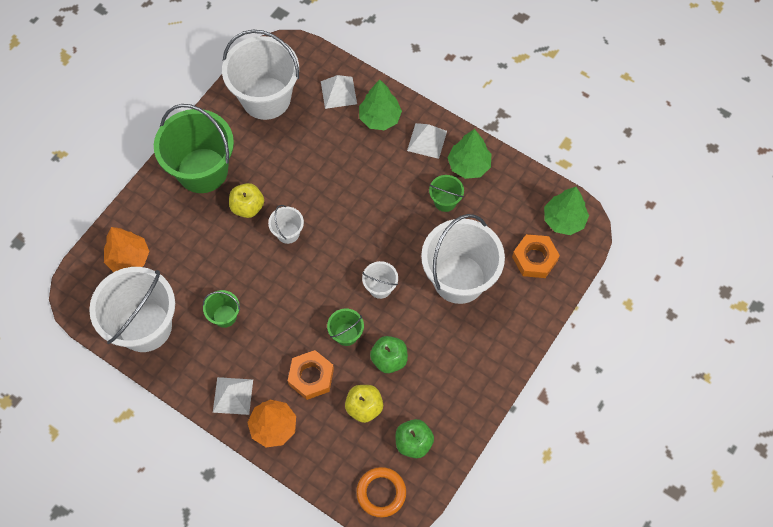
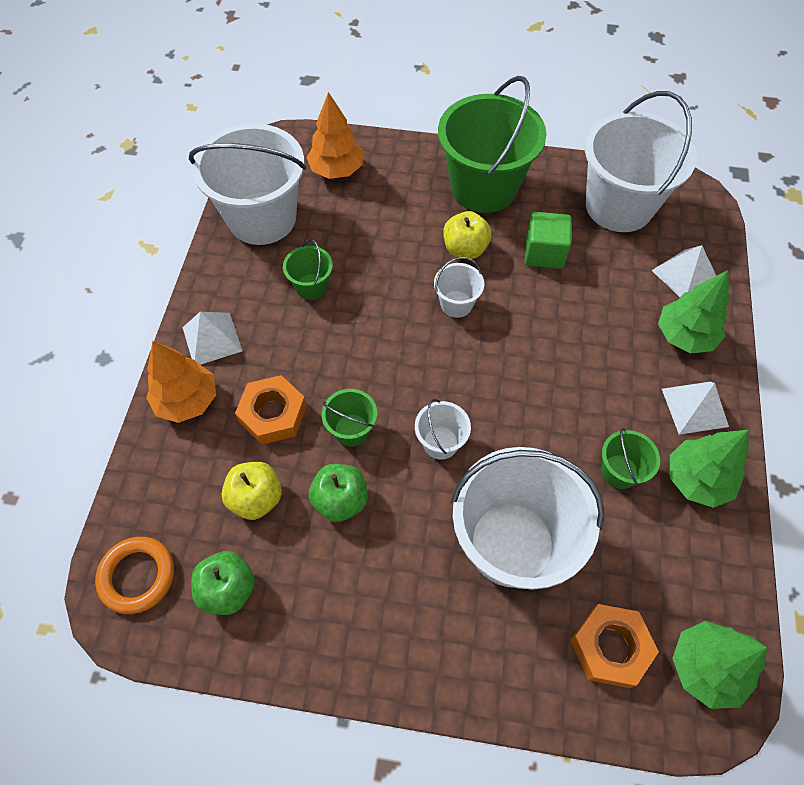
camera: 65 degrees right, 5 degrees down
none -> green cube [525,212,571,269]

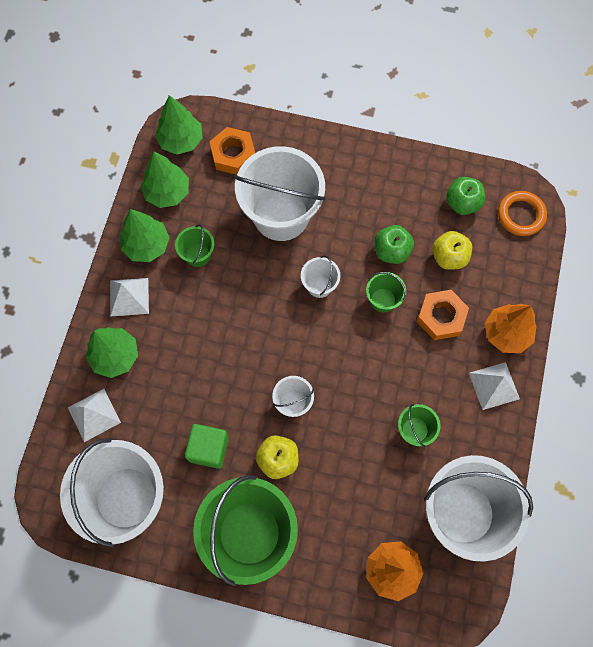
camera: 175 degrees left, 10 degrees up
none -> green tree [141,152,189,208]

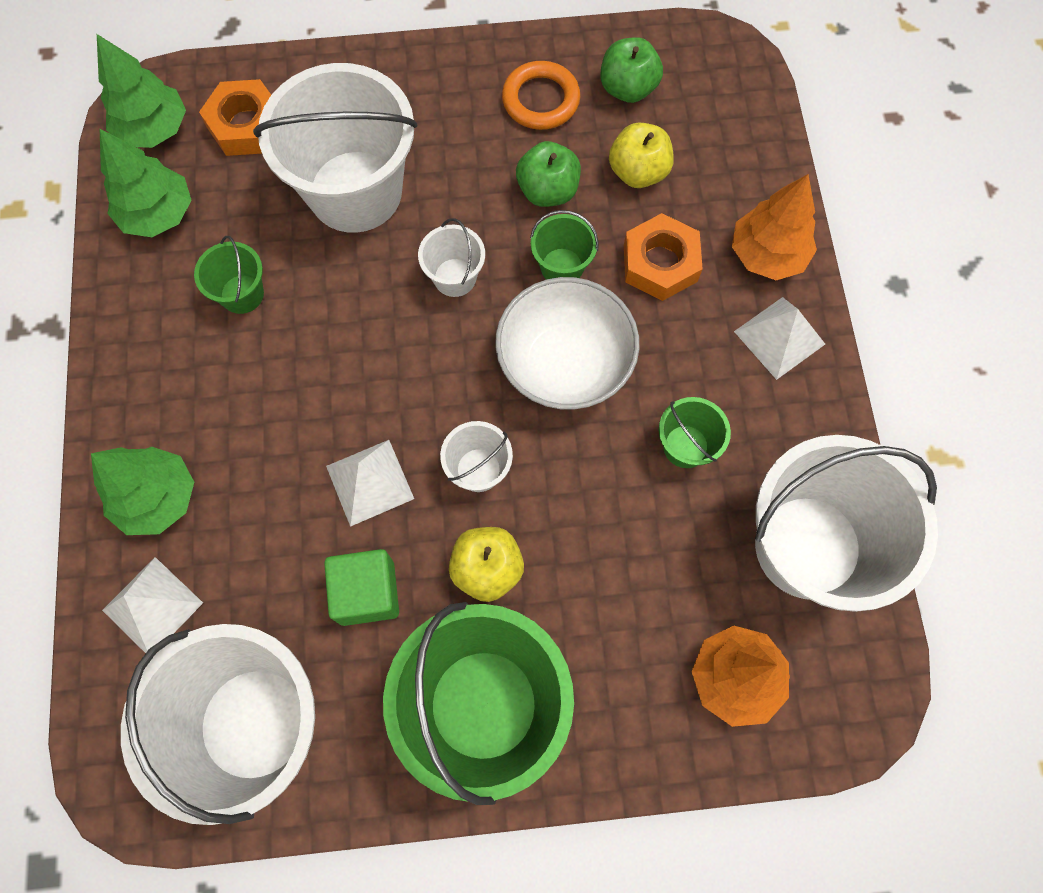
camera: 20 degrees left, 0 degrees up
white pyramid [110,278,149,317] -> white pyramid moved to [326,440,414,527]
green tree [120,209,170,262] -> none
orange ring [498,191,547,236] -> orange ring moved to [502,61,580,130]
none -> white bowl [495,277,639,410]

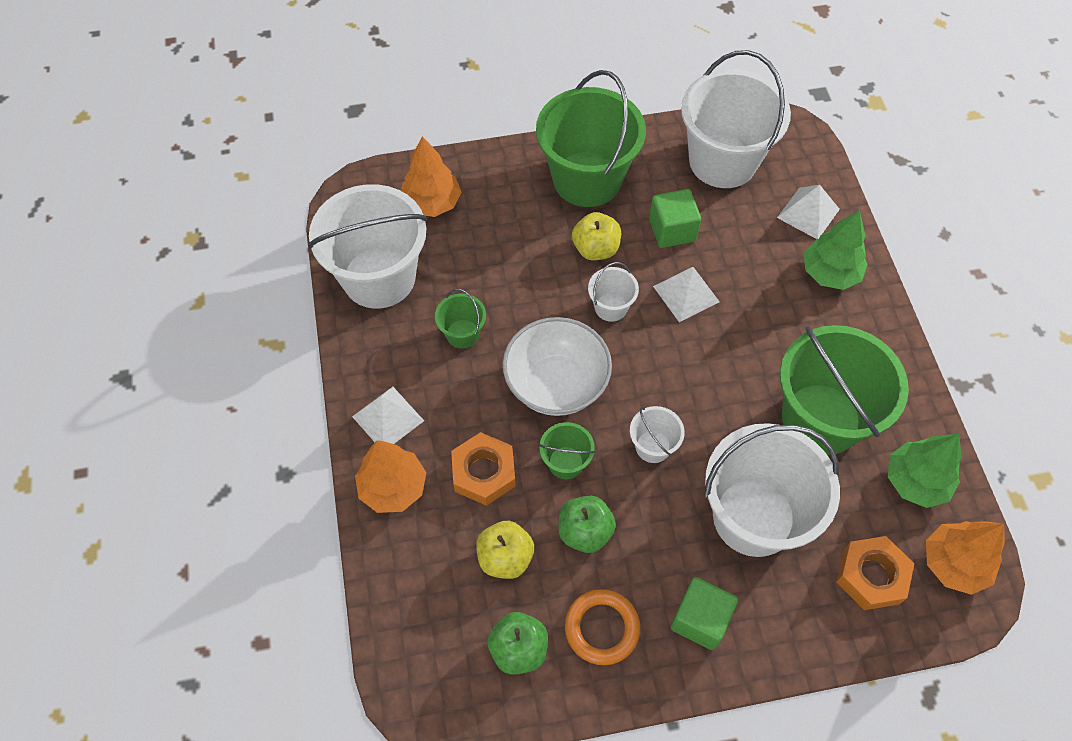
camera: 175 degrees right, 10 degrees down
green tree [97,34,186,148] -> orange tree [926,521,1005,595]
green bucket [194,236,264,314] -> green bucket [780,325,909,455], size x2.25
none -> green cube [671,577,738,650]

